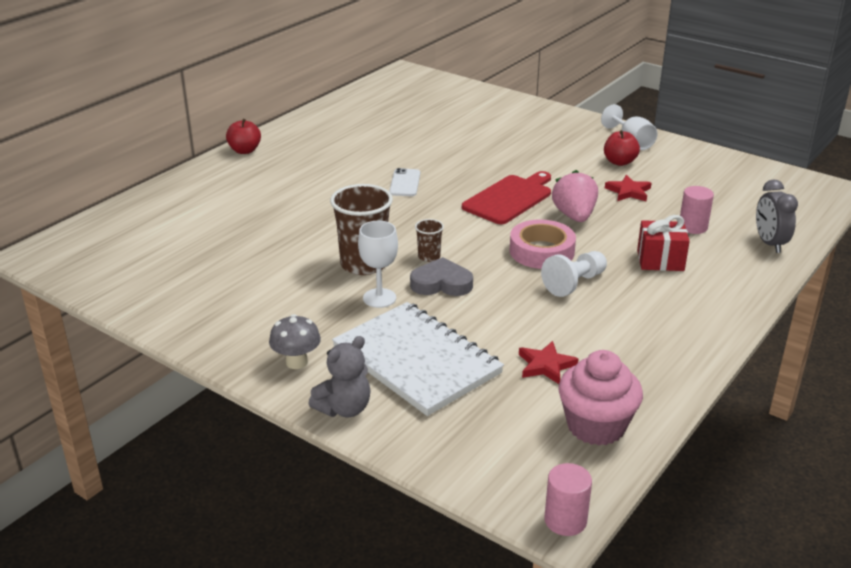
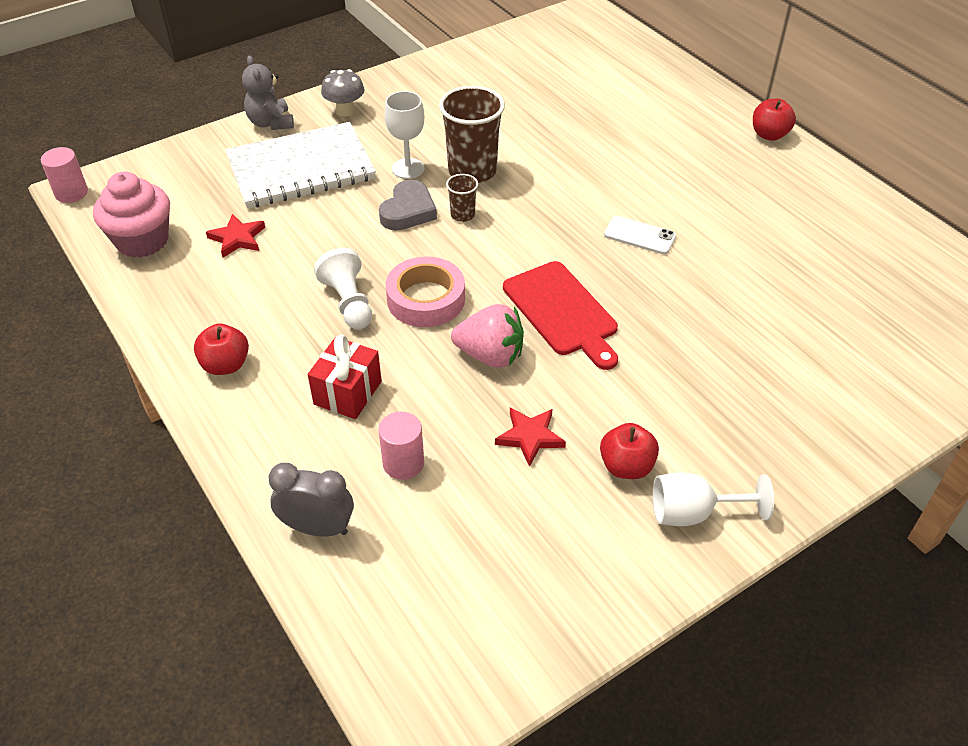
camera: 110 degrees right, 15 degrees up
none -> red apple [194,324,249,375]

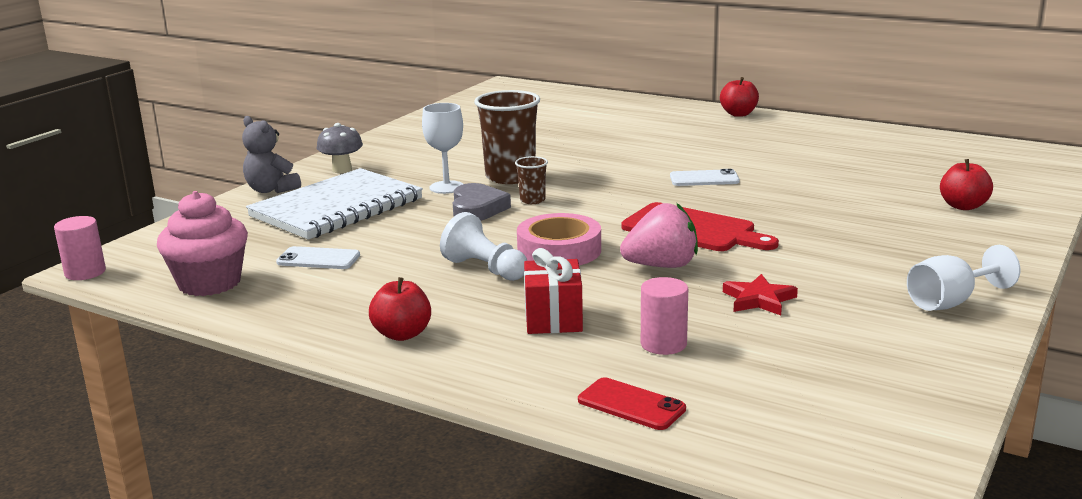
camera: 25 degrees left, 25 degrees down
red star [206,214,265,258] -> white phone [276,246,360,269]
grey clock [268,463,354,537] -> red phone [578,377,686,430]
red apple [600,423,659,479] -> red apple moved to [940,159,993,210]

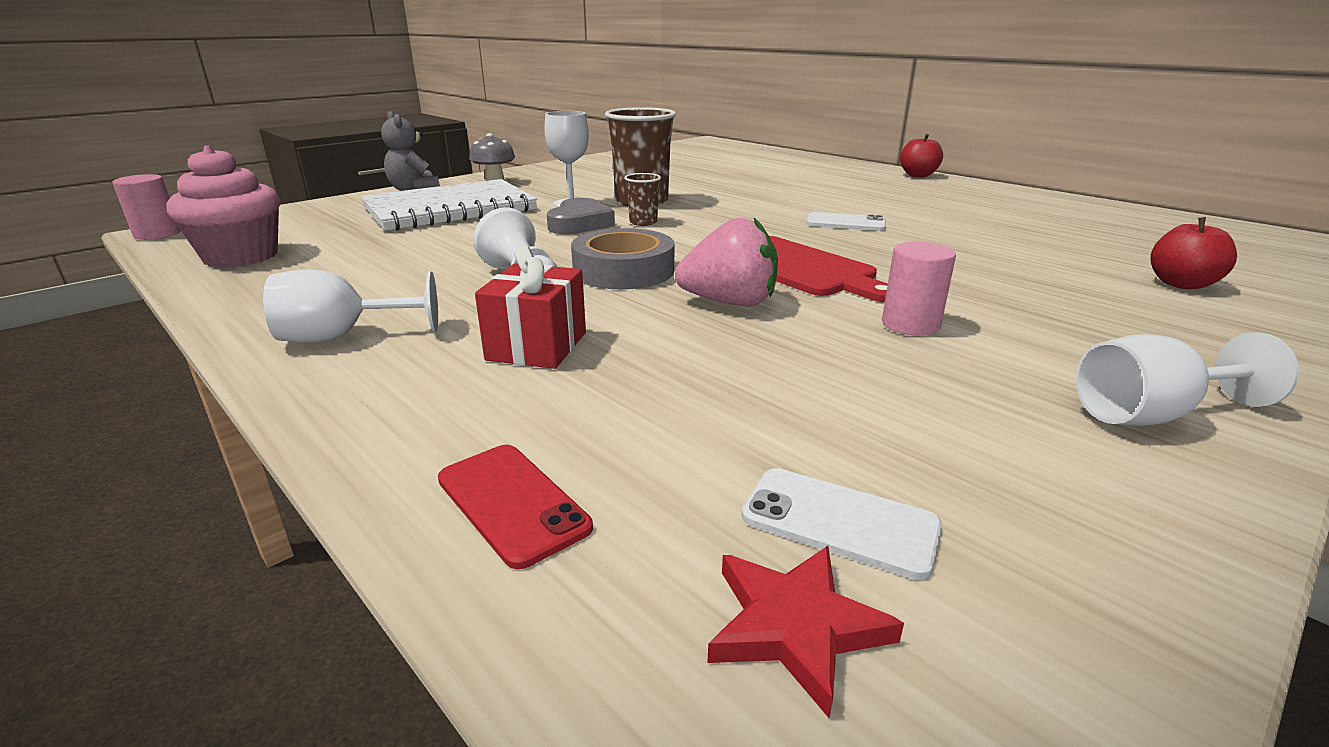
camera: 15 degrees right, 5 degrees up
white phone [276,246,360,269] -> white phone moved to [742,468,942,580]
red apple [369,277,431,341] -> white goblet [263,269,438,343]
pink tape [517,213,601,266] -> grey tape [571,228,674,289]
pink cylinder [641,277,688,355] -> pink cylinder moved to [882,242,956,336]
red star [723,274,798,315] -> red star moved to [707,546,904,718]

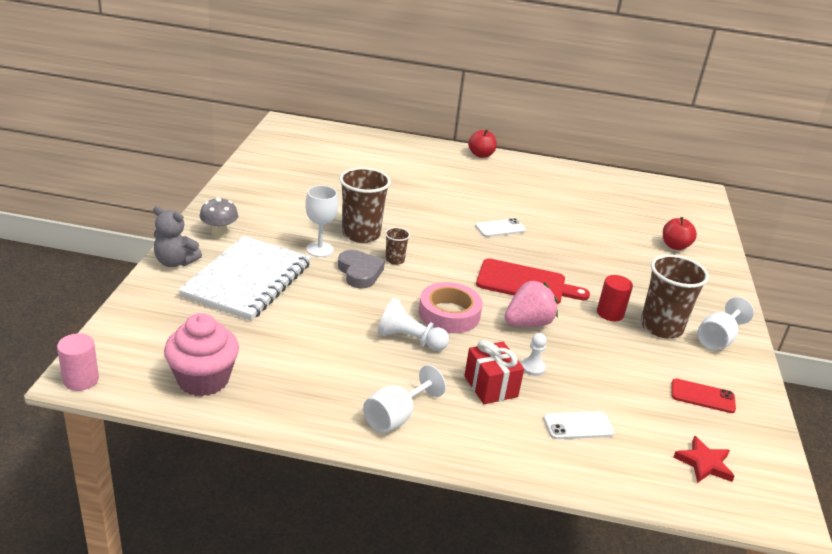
camera: 40 degrees left, 5 degrees up
red phone [438,445,593,569] -> red phone moved to [671,379,736,413]
grey tape [571,228,674,289] -> pink tape [419,282,483,333]
white phone [742,468,942,580] -> white phone moved to [543,411,614,439]
pink cylinder [882,242,956,336] -> red cylinder [597,275,633,321]
none -> white pawn [521,333,547,376]
none -> brown cup [641,255,709,338]

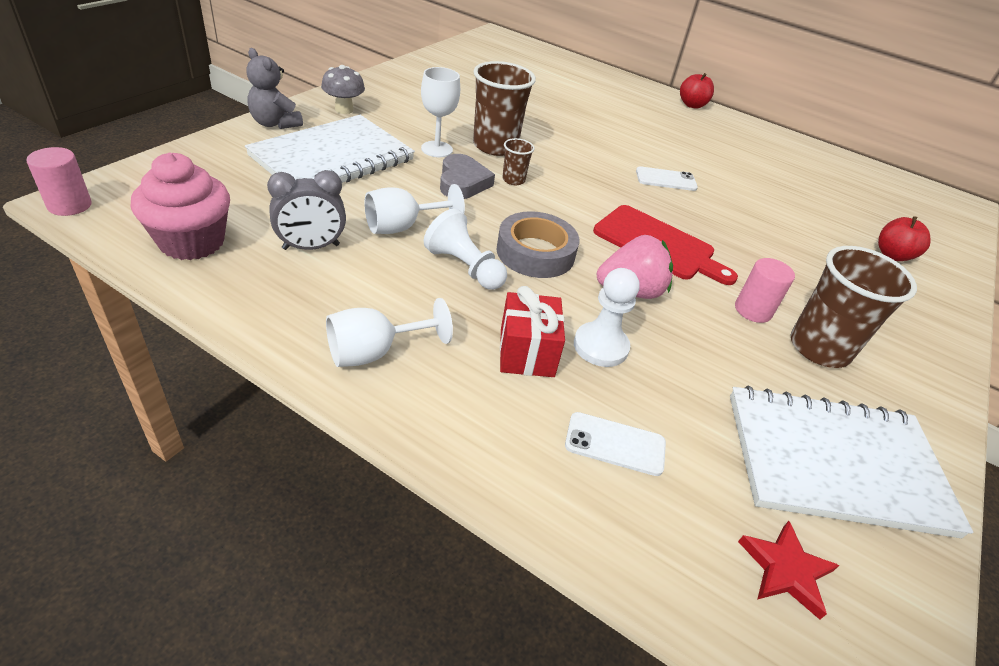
camera: 20 degrees right, 10 degrees up
pink tape [419,282,483,333] -> grey tape [496,211,579,278]
white pawn [521,333,547,376] -> white pawn [574,268,640,367], size x1.64
red cylinder [597,275,633,321] -> pink cylinder [735,258,795,323]
red phone [671,379,736,413] -> white notebook [730,385,973,538]
white goblet [697,297,754,351] -> white goblet moved to [365,184,465,234]
none -> grey clock [267,170,346,250]

